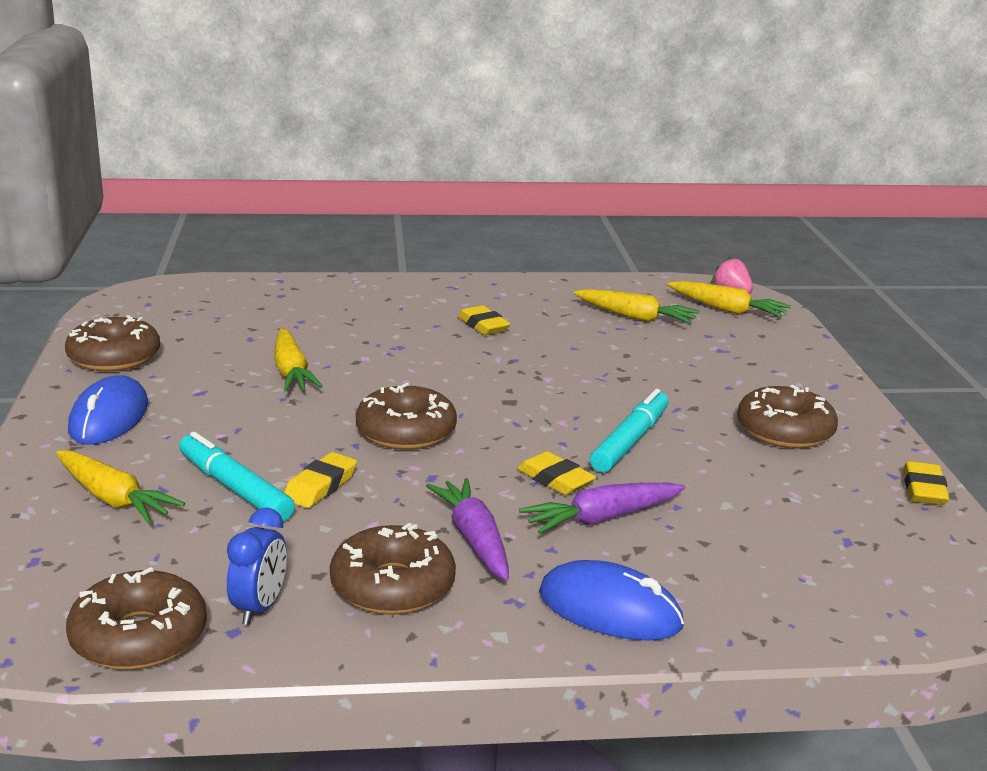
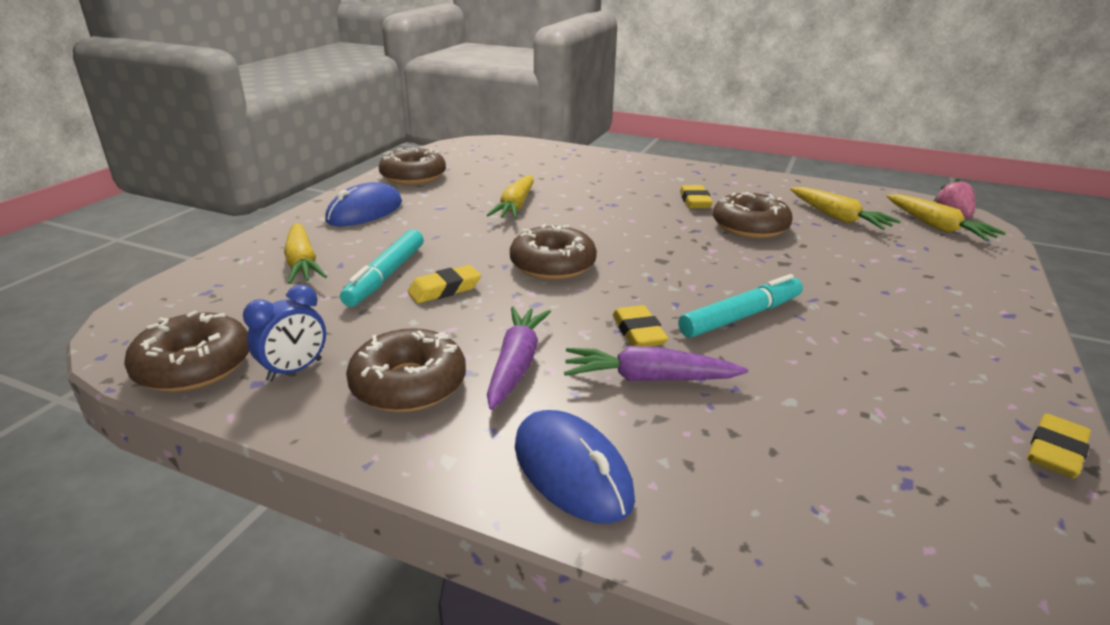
camera: 30 degrees right, 5 degrees up
turquoise marker [179,432,295,521] -> turquoise marker turned 150 degrees counterclockwise [340,229,424,307]
brown donut [737,385,838,449] -> brown donut moved to [713,192,793,238]

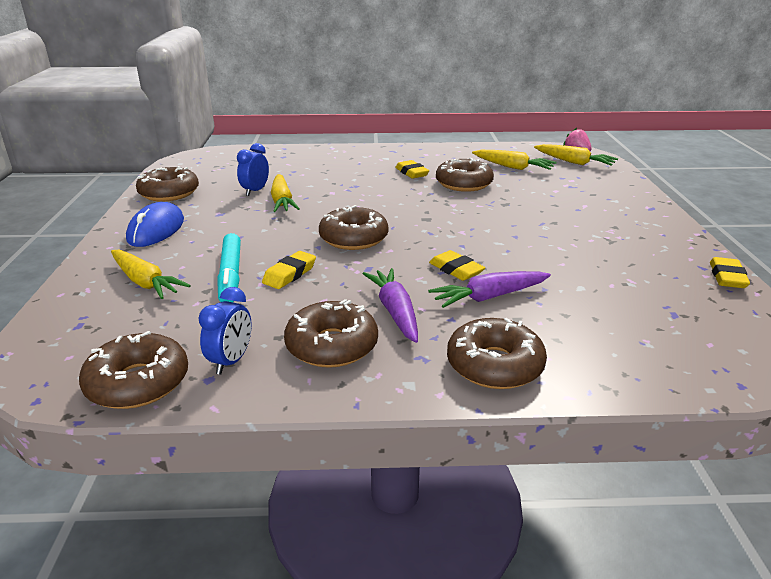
camera: 25 degrees left, 0 degrees up
blue mouse [515,410,635,524] -> brown donut [447,318,547,389]
turquoise marker [678,274,803,338] -> none
none -> blue clock [237,143,269,196]

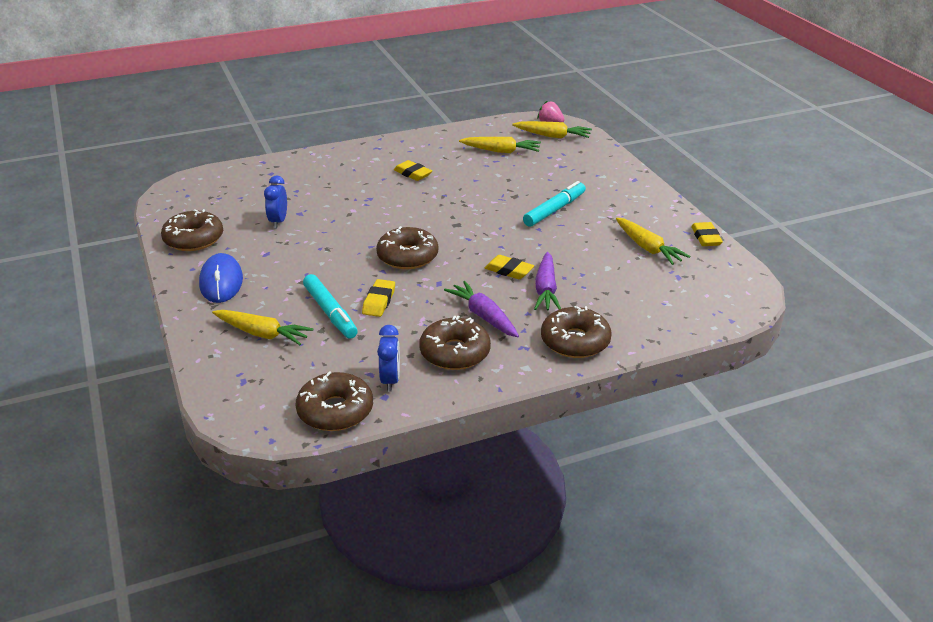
camera: 20 degrees left, 5 degrees up
yellow carrot [271,174,300,212] -> yellow carrot moved to [616,218,690,265]
purple carrot [428,271,551,308] -> purple carrot turned 45 degrees counterclockwise [534,252,561,310]
brown donut [436,158,494,192] -> none
none -> turquoise marker [523,181,586,227]

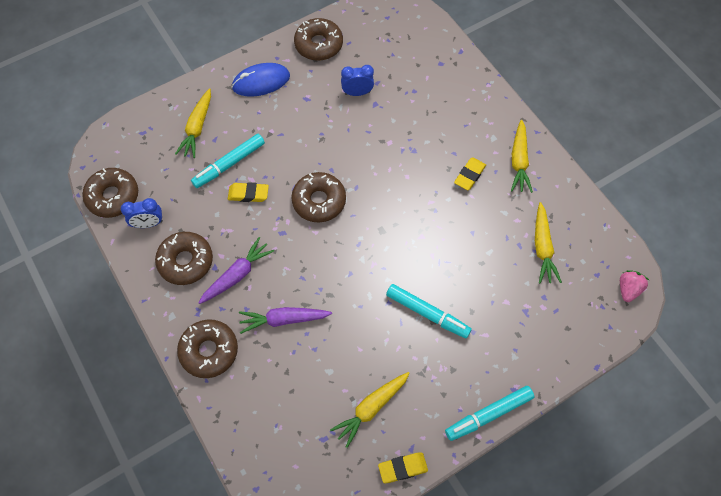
camera: 80 degrees right, 30 degrees up
yellow eraser [485,255,534,279] -> none
yellow carrot [512,121,592,139] -> yellow carrot moved to [511,120,533,193]
none -> turquoise marker [445,386,534,441]

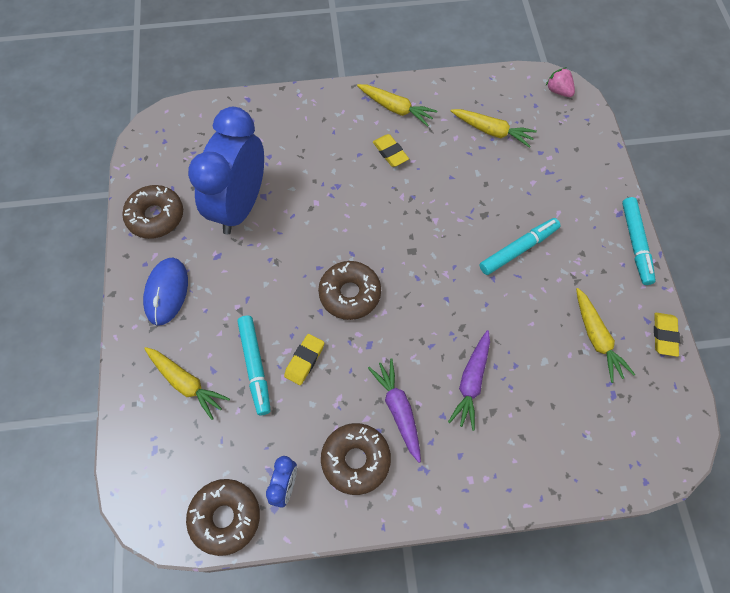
camera: 65 degrees left, 0 degrees up
brown donut [177,319,238,378] -> none
blue clock [341,65,374,96] -> blue clock [188,107,264,234], size x2.39

